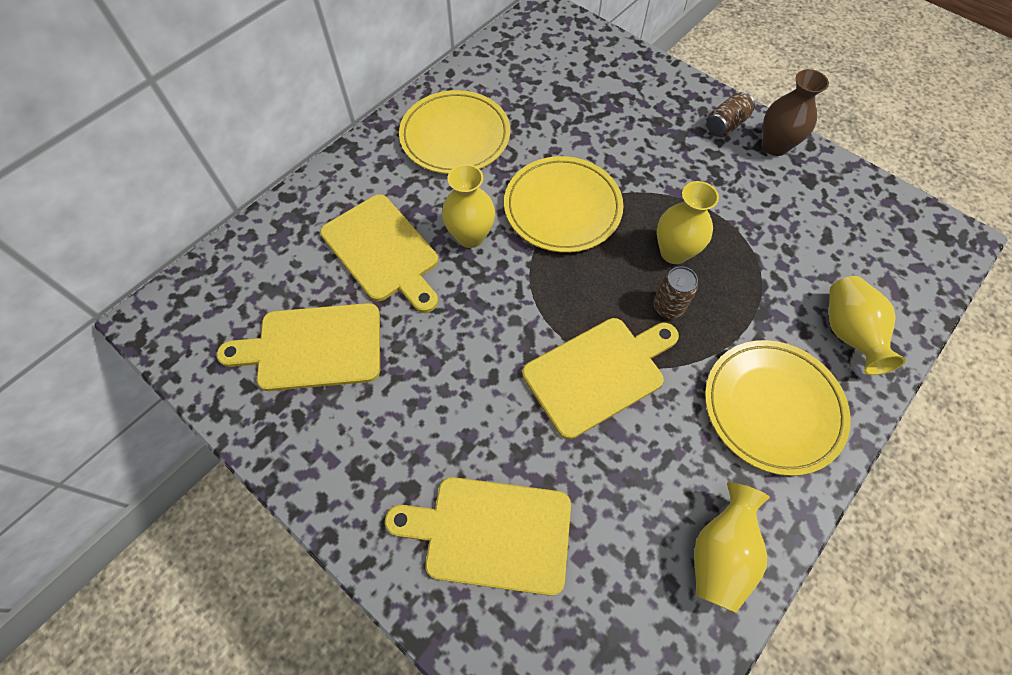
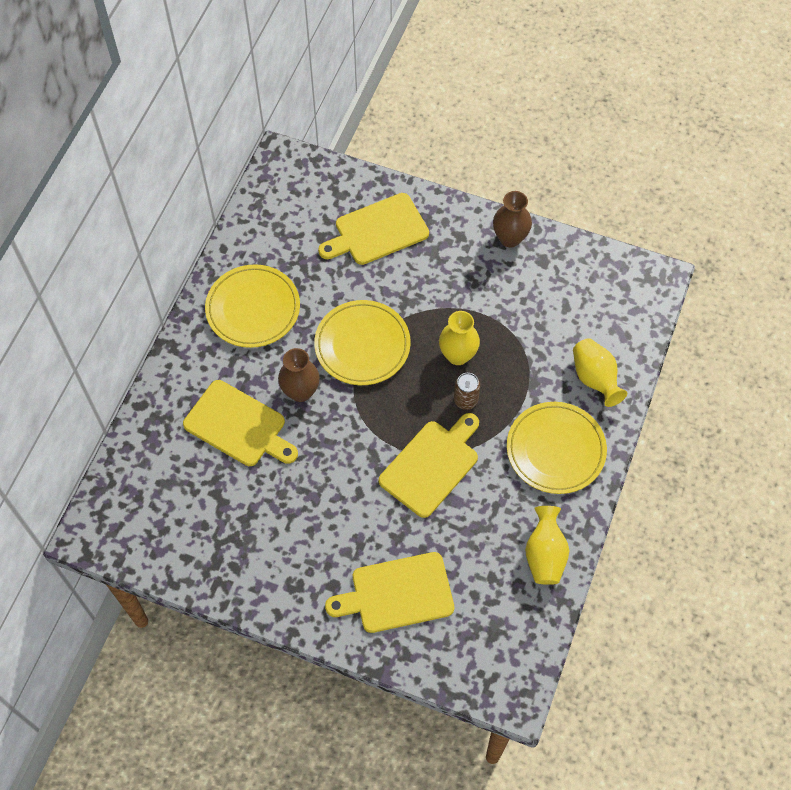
camera: 20 degrees left, 0 degrees up
yellow cutting board [217,303,380,391] -> yellow cutting board moved to [318,193,429,265]
yellow vase [442,164,495,248] -> brown vase [278,348,320,402]
brown can [707,92,755,137] -> none

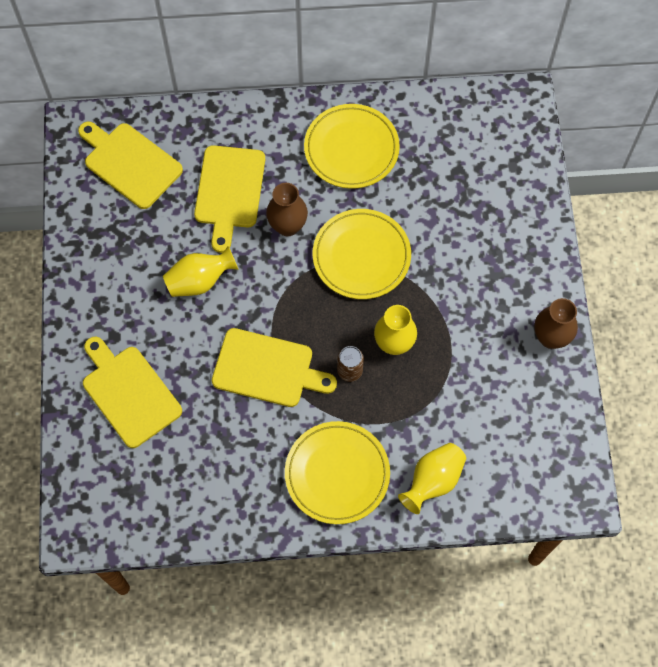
camera: 65 degrees right, 5 degrees up
yellow cutting board [318,193,429,265] -> yellow cutting board moved to [78,121,183,209]
yellow vase [525,506,569,585] -> yellow vase moved to [163,246,239,297]

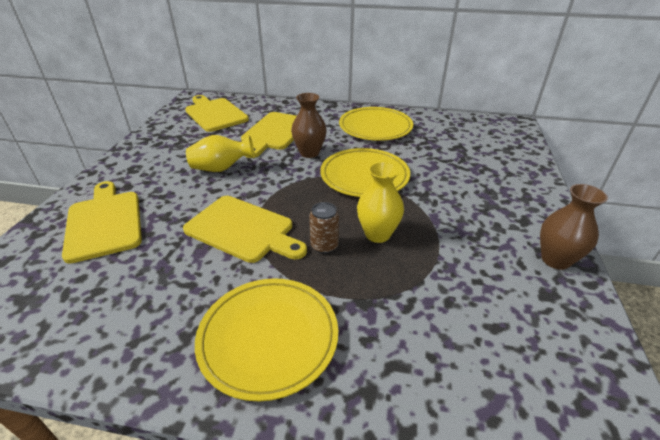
camera: 15 degrees right, 30 degrees down
yellow vase [398,443,466,514] -> none

